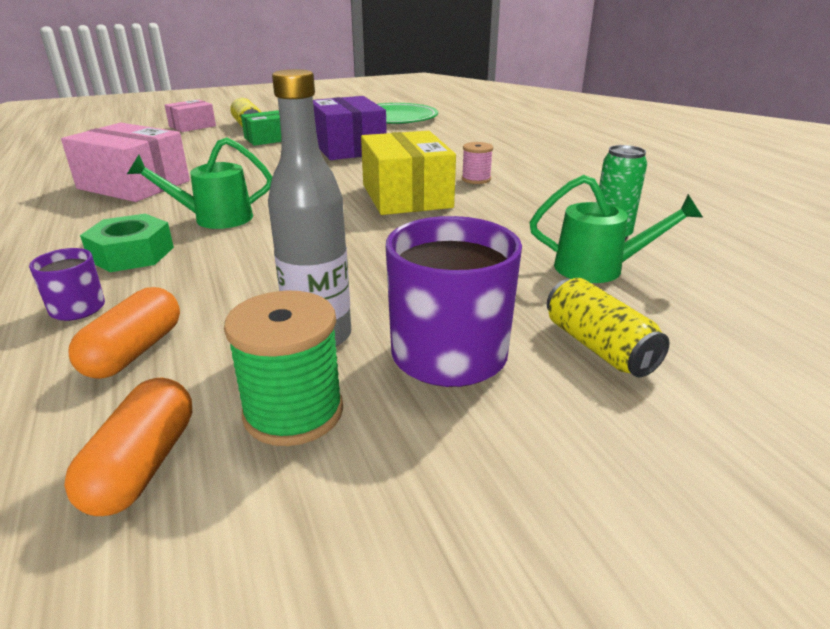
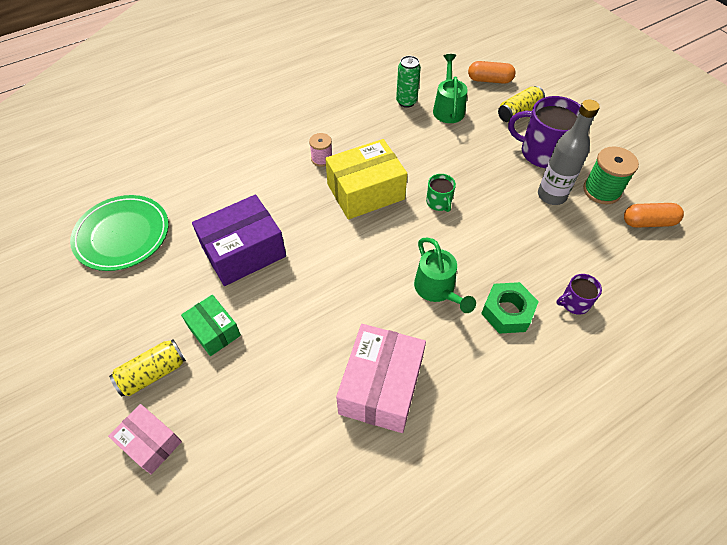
camera: 100 degrees left, 25 degrees up
orange capsule [68,287,180,379] -> orange capsule moved to [468,61,516,84]
none -> green mug [426,174,456,212]

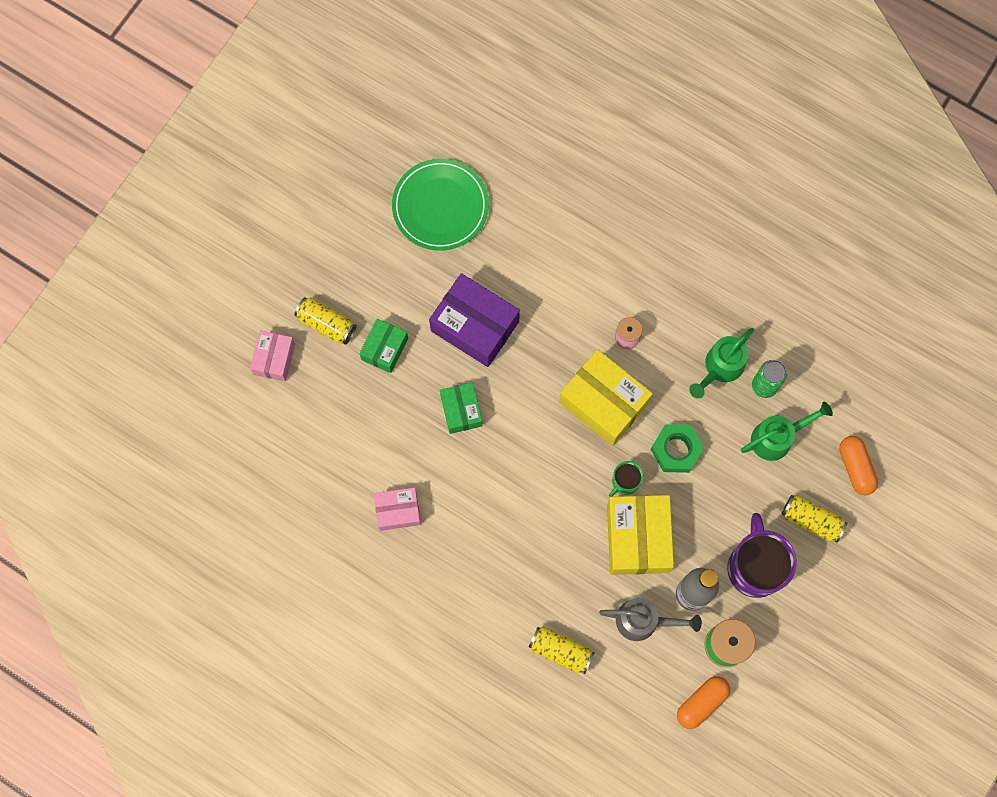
camera: 65 degrees right, 20 degrees up
pink box [336,324,426,433] -> pink box [374,487,421,531], size x0.58
green watering can [414,238,476,313] -> green watering can moved to [689,328,754,398]
green nut [481,282,539,334] -> green nut moved to [651,424,704,473]
purple mug [556,274,602,315] -> yellow can [529,626,595,674]
orange capsule [624,203,684,228] -> orange capsule turned 75 degrees clockwise [677,676,730,729]
none -> green box [440,382,482,434]
none -> grey watering can [599,598,702,641]
none -> yellow box [607,495,674,575]

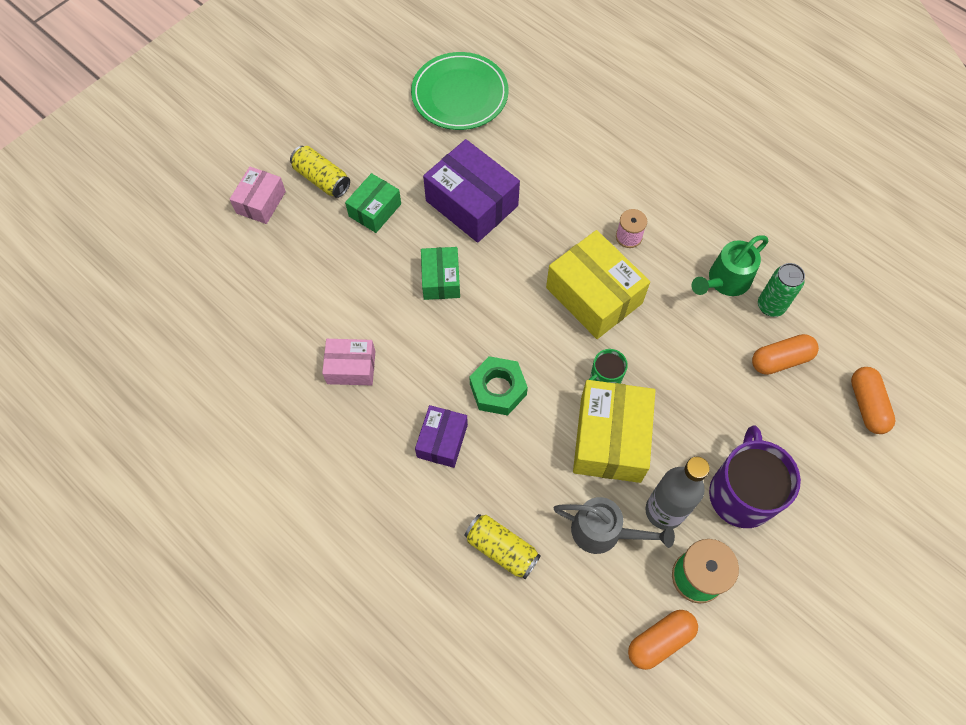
camera: 10 degrees right, 10 degrees down
green nut [651,424,704,473] -> green nut moved to [469,356,528,416]
green watering can [741,402,833,461] -> orange capsule [752,334,819,375]
yellow can [782,495,848,543] -> none
none -> purple box [415,405,468,468]

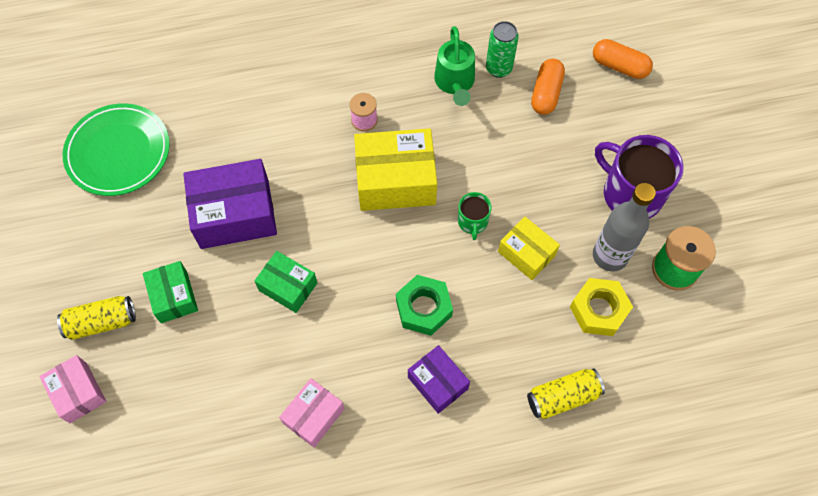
camera: 55 degrees left, 0 degrees up
grey watering can [554,497,675,554] -> yellow nut [570,278,633,336]
yellow box [573,380,656,483] -> yellow box [498,217,560,280], size x0.58
orange capsule [628,610,698,670] -> none

